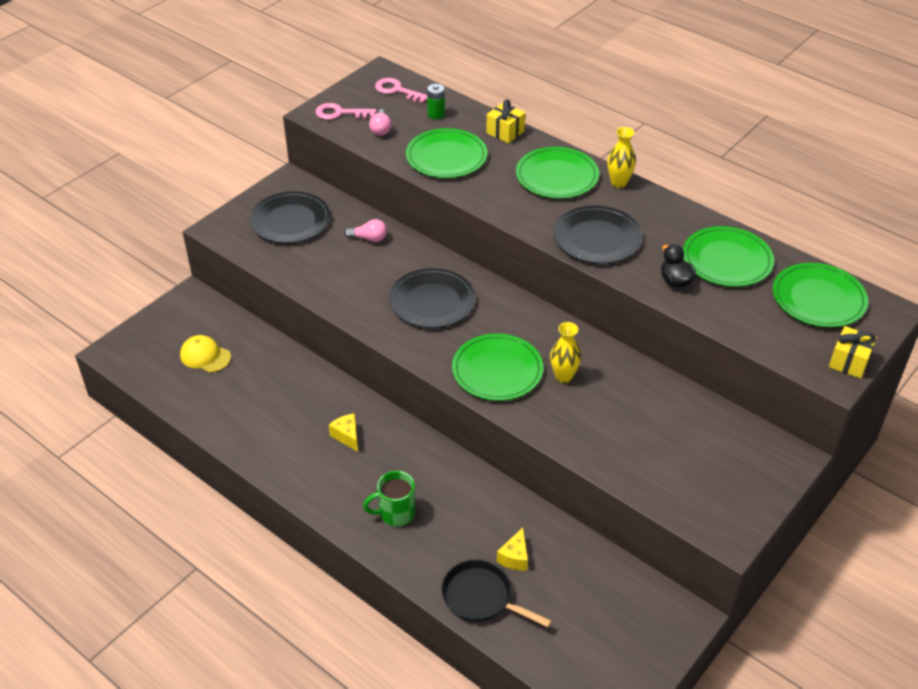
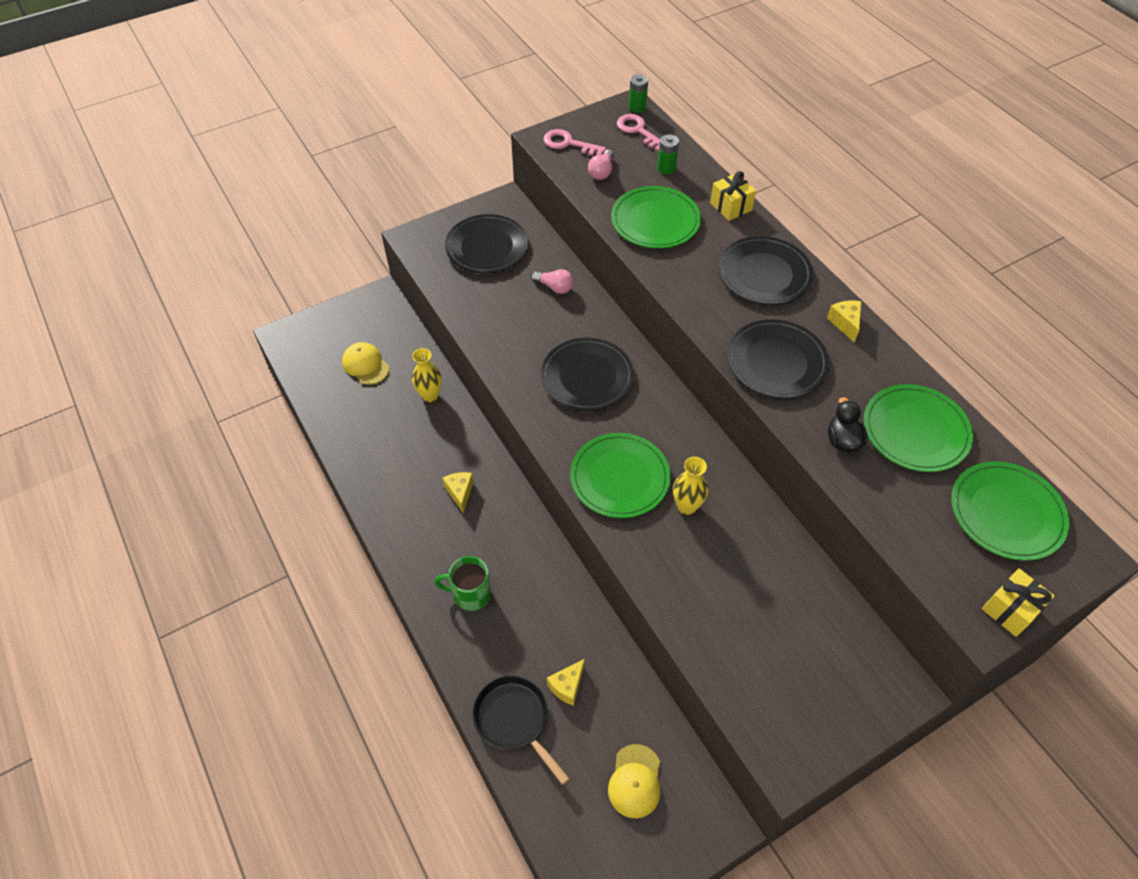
camera: 20 degrees right, 10 degrees up
green plate [516,147,599,198] -> black plate [718,236,813,305]
yellow vase [607,127,636,188] -> yellow vase moved to [412,348,442,402]
none -> yellow cap [608,744,661,818]
none -> green battery [629,74,648,113]
none -> yellow cheese [827,301,862,343]

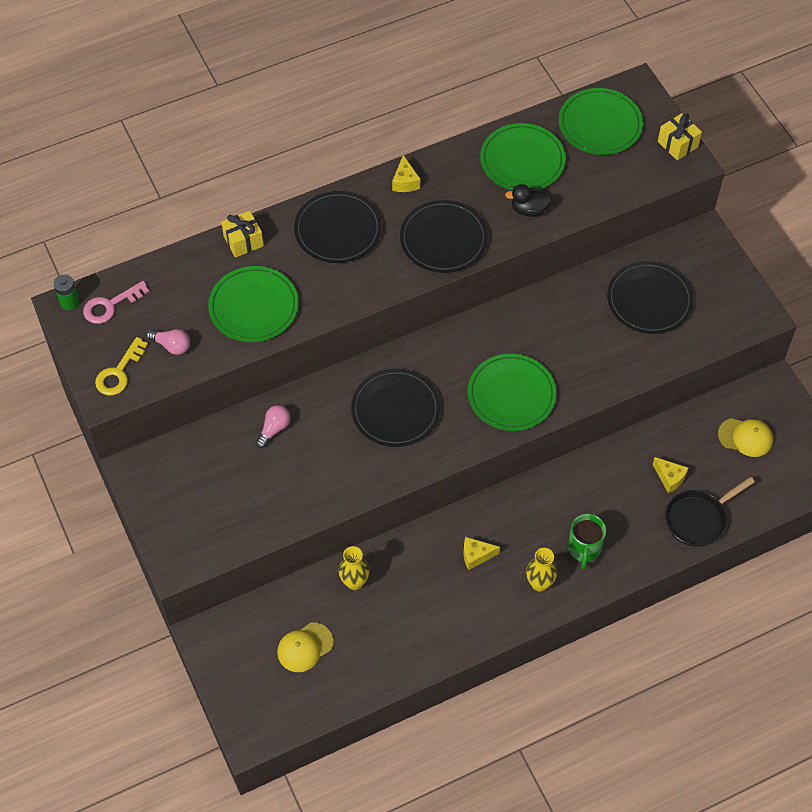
camera: 85 degrees left, 5 degrees up
black plate [445,214,528,274] -> black plate moved to [607,261,693,334]
pink key [543,129,606,156] -> yellow key [95,337,148,396]
green battery [657,135,679,174] -> none
yellow vase [673,457,708,515] -> yellow vase moved to [526,548,557,592]
yellow cheese [827,301,862,343] -> yellow cheese turned 90 degrees counterclockwise [392,155,420,192]

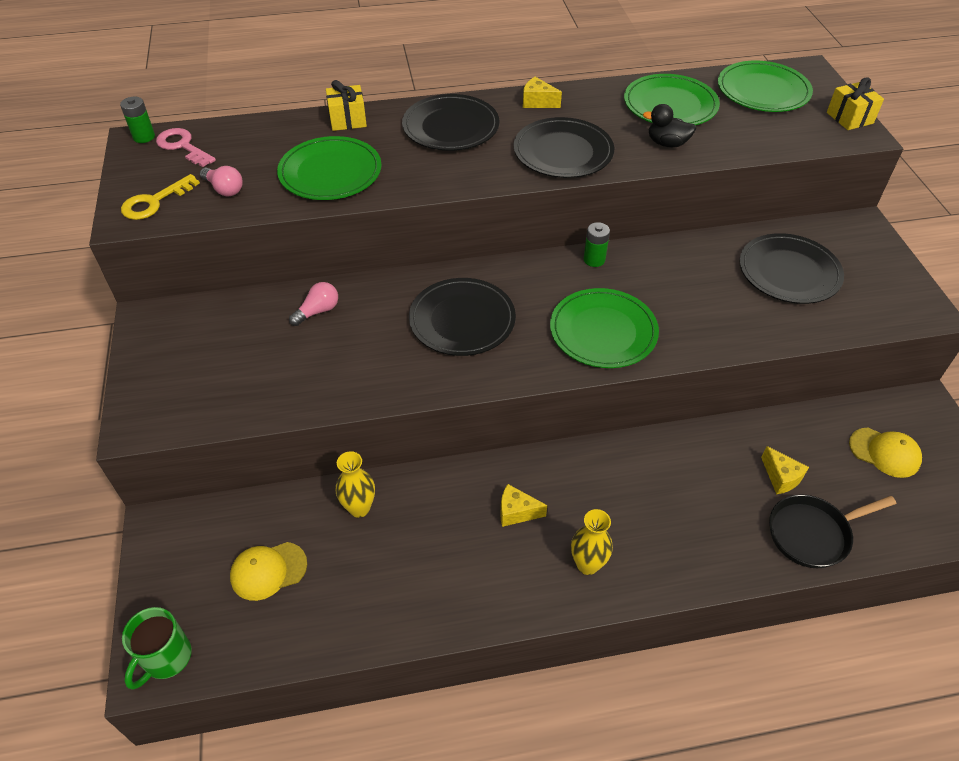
camera: 15 degrees right, 10 degrees down
pink key [83,281,149,324] -> pink key turned 60 degrees clockwise [156,128,216,167]
yellow cheese [392,155,420,192] -> yellow cheese turned 105 degrees clockwise [523,77,562,108]
green mug [568,514,606,569] -> green mug moved to [122,607,192,690]
none -> green battery [584,222,610,267]

